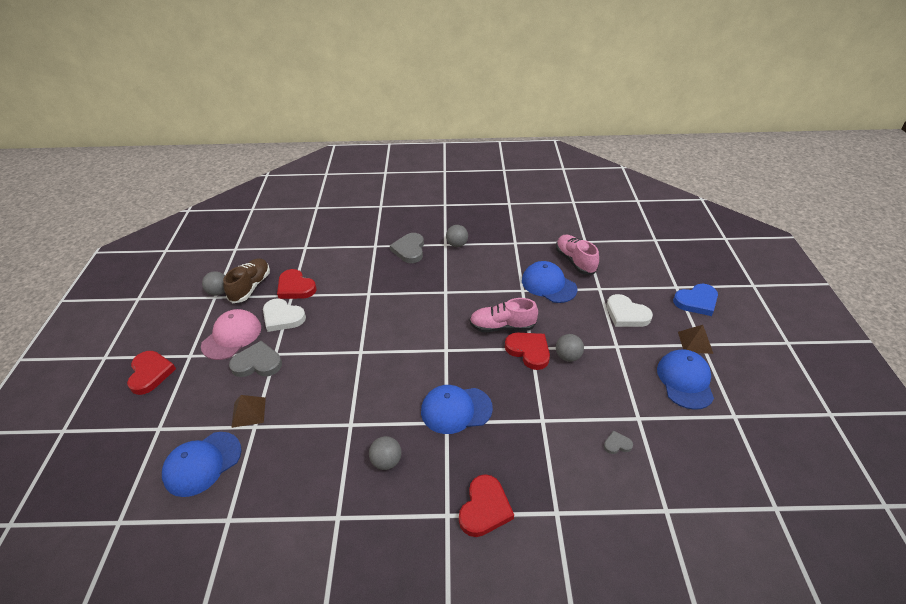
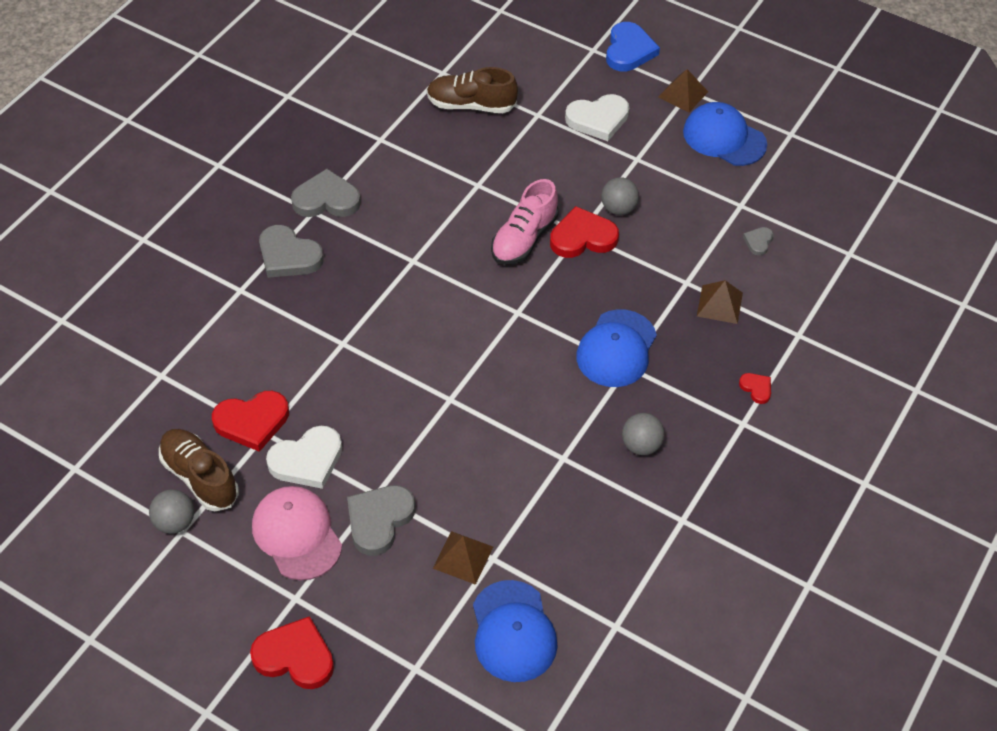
camera: 60 degrees left, 10 degrees up
grey ball [446,225,468,247] -> grey heart [291,169,361,217]
red heart [459,474,514,537] -> red heart [739,373,771,404], size x0.50
blue cap [522,261,578,303] -> none
pink shoe [556,235,599,274] -> brown shoe [427,67,518,113]
none -> brown pyramid [697,280,743,324]

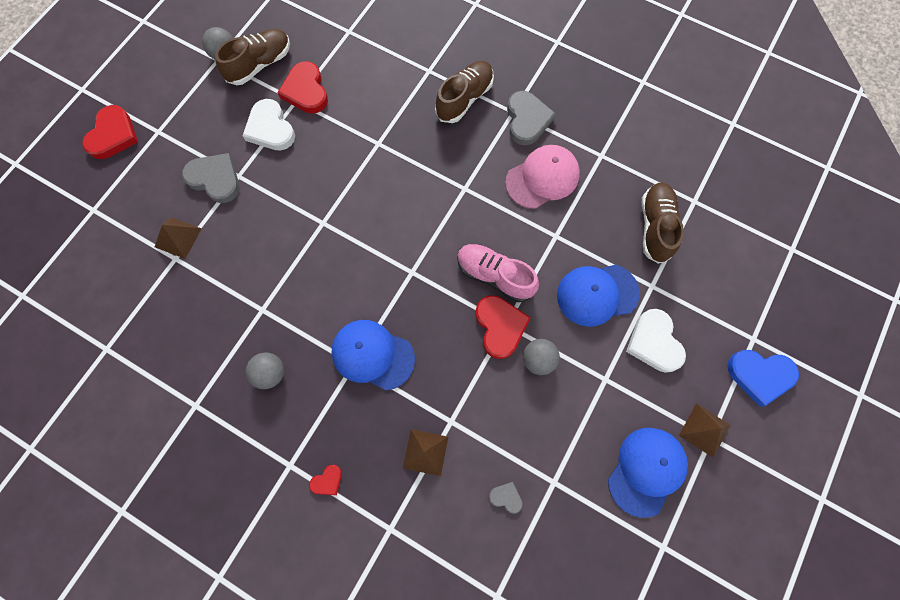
camera: 90 degrees right, 20 degrees up
pink cap [252,486,342,581] -> pink cap moved to [505,145,580,209]
grey heart [259,225,324,278] -> brown shoe [435,61,494,123]
blue cap [473,580,558,682] -> blue cap moved to [557,264,640,327]

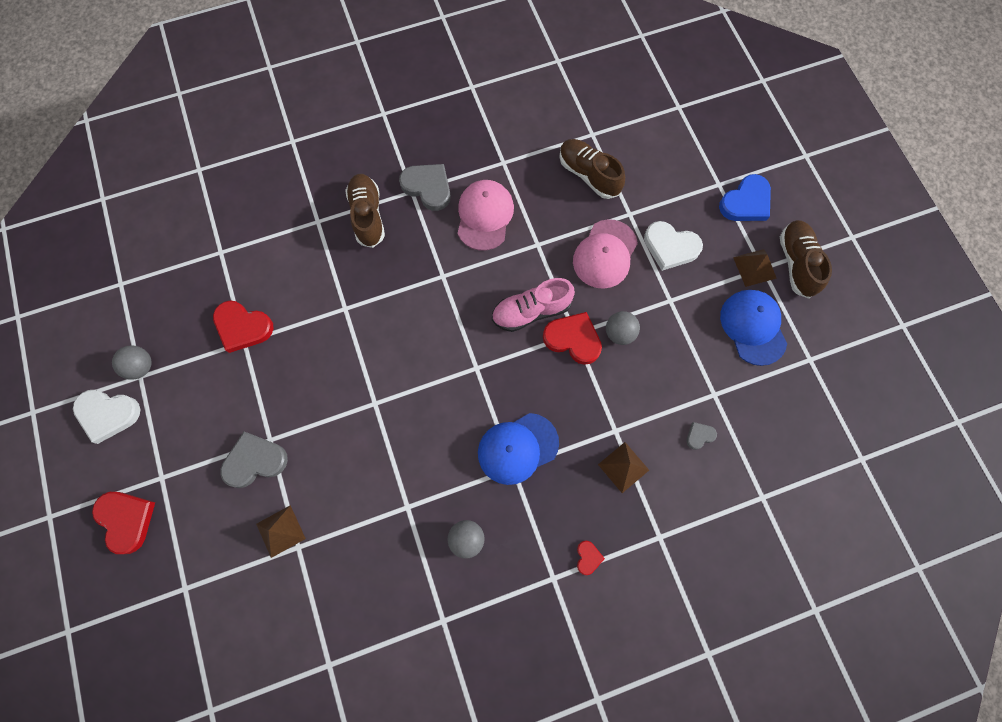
camera: 50 degrees left, 0 degrees up
brown shoe [215,29,290,85] -> brown shoe moved to [780,220,832,299]
white heart [243,99,295,151] -> white heart moved to [73,390,140,444]
blue cap [557,264,640,327] -> pink cap [573,219,638,289]

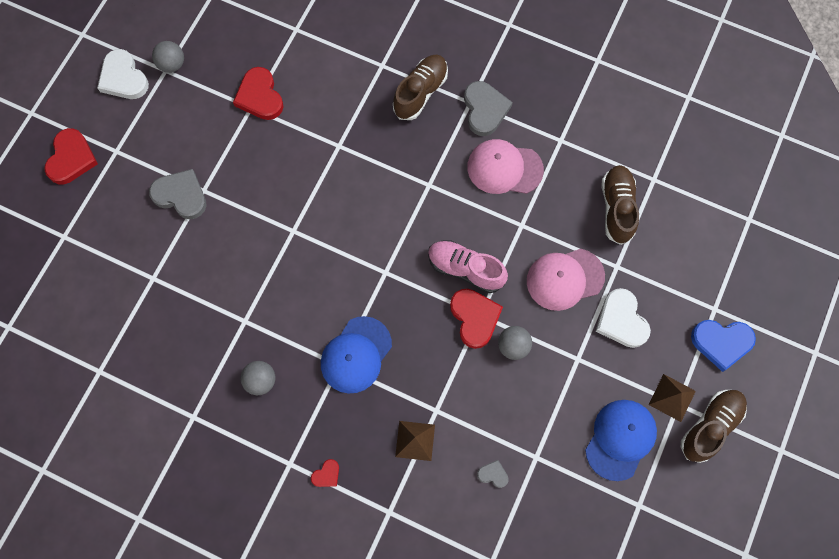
camera: 45 degrees right, 0 degrees up
brown pyramid [256,505,306,558] -> none
pink cap [457,180,514,251] -> pink cap turned 135 degrees counterclockwise [467,139,544,194]
blue cap [478,413,559,485] -> blue cap turned 75 degrees counterclockwise [321,316,392,394]

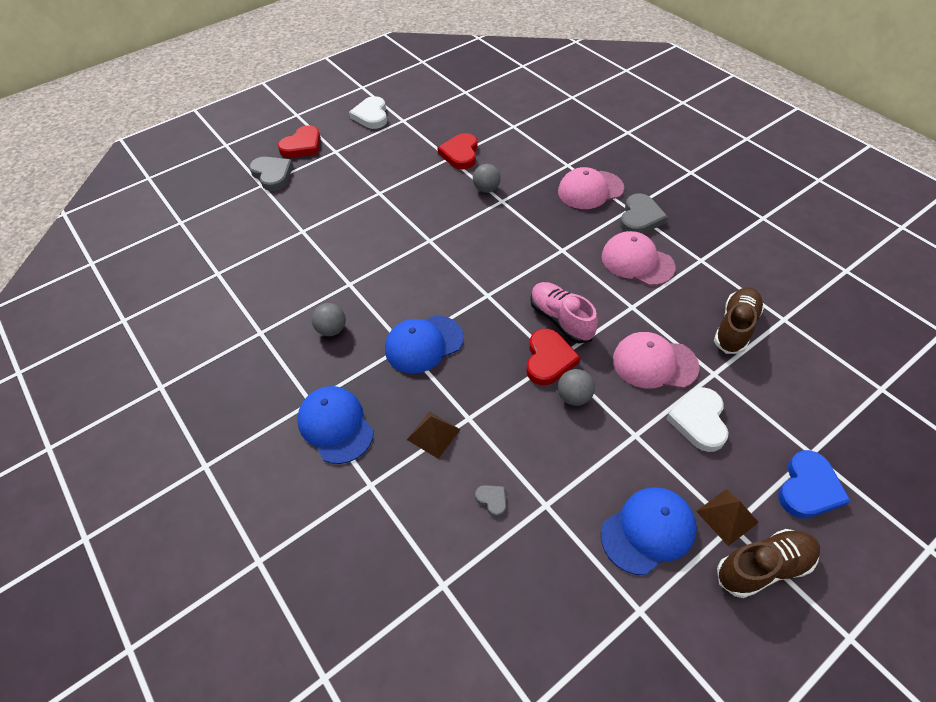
camera: 30 degrees right, 20 degrees down
grey heart [149,169,207,219] -> grey heart moved to [249,157,293,191]
grey ball [152,41,184,73] -> grey ball moved to [473,164,501,193]
red heart [311,459,339,487] -> blue cap [297,386,374,464]
brown shoe [393,54,448,120] -> pink cap [558,167,624,209]
blue heart [691,320,756,372] -> blue heart turned 90 degrees counterclockwise [778,450,851,519]

